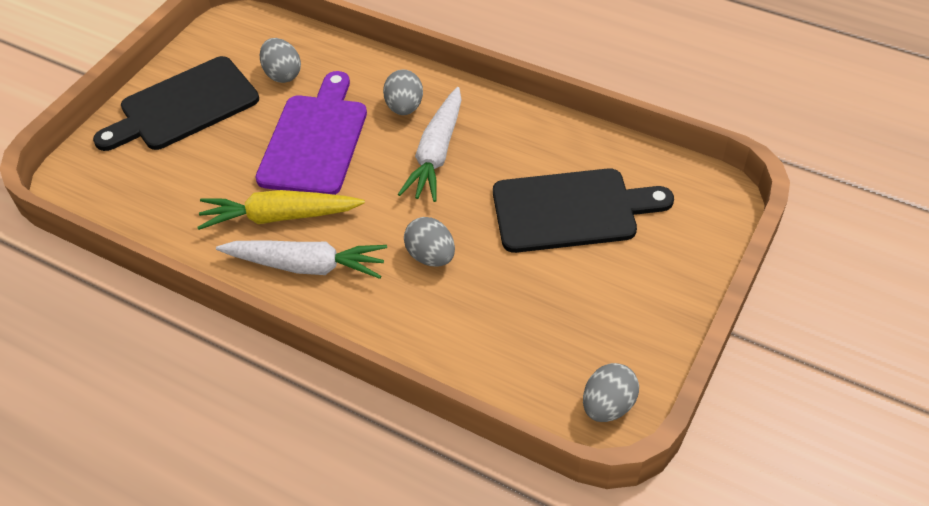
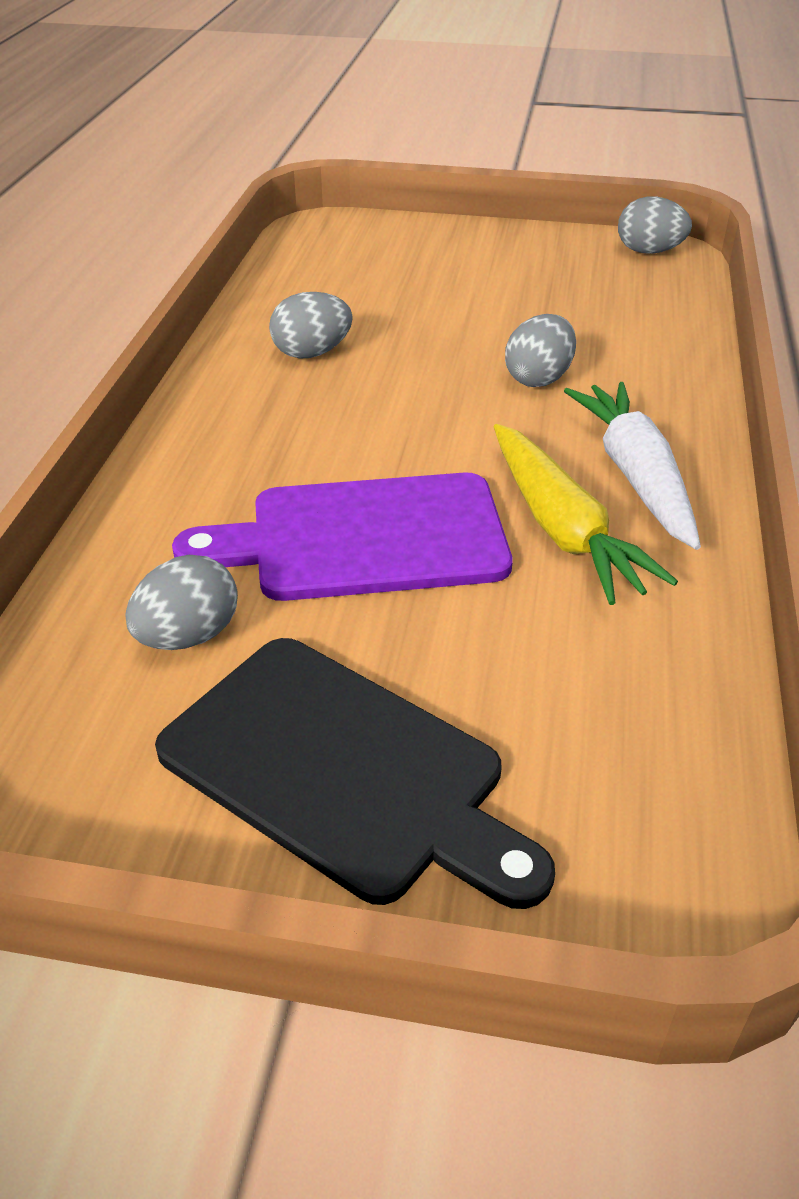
camera: 110 degrees left, 10 degrees down
grey egg [383,70,423,115] -> grey egg moved to [269,292,353,358]
white carrot [398,87,462,202] -> none
black cutting board [493,168,674,253] -> none

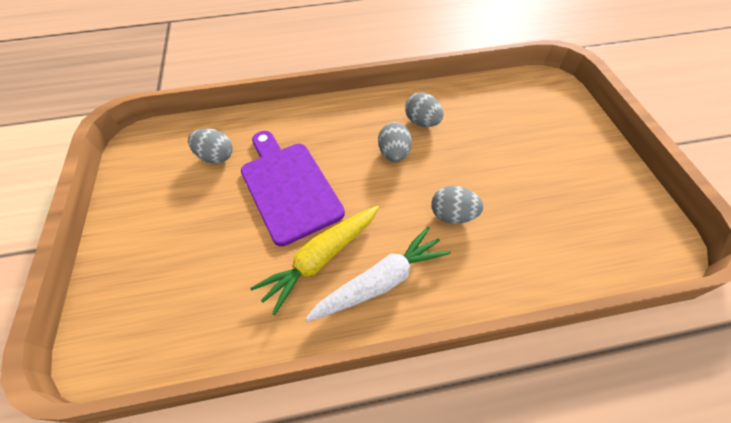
camera: 70 degrees right, 15 degrees up
black cutting board [155,638,555,909] -> none
grey egg [618,196,692,254] -> grey egg moved to [378,122,412,162]

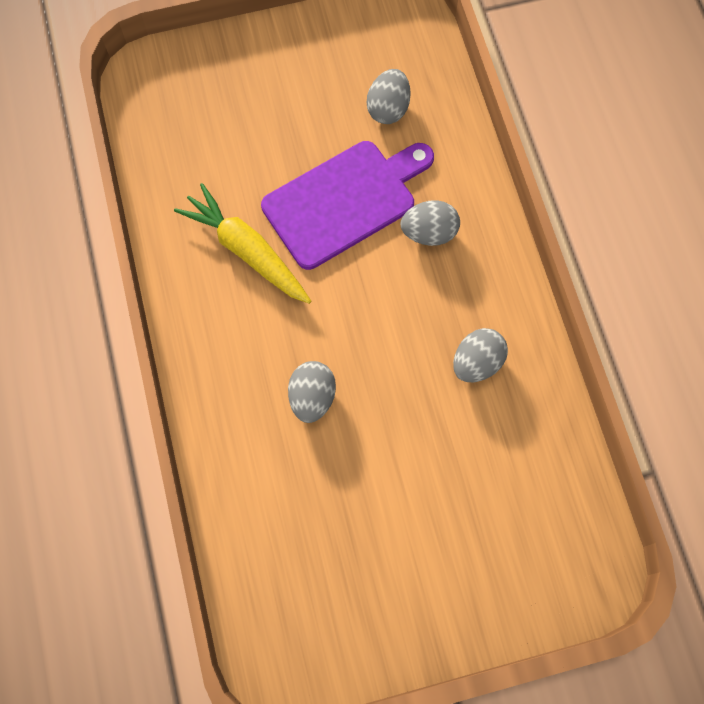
camera: 85 degrees right, 15 degrees up
white carrot [305,227,451,322] -> none
grey egg [378,122,412,162] -> grey egg moved to [401,200,460,246]

